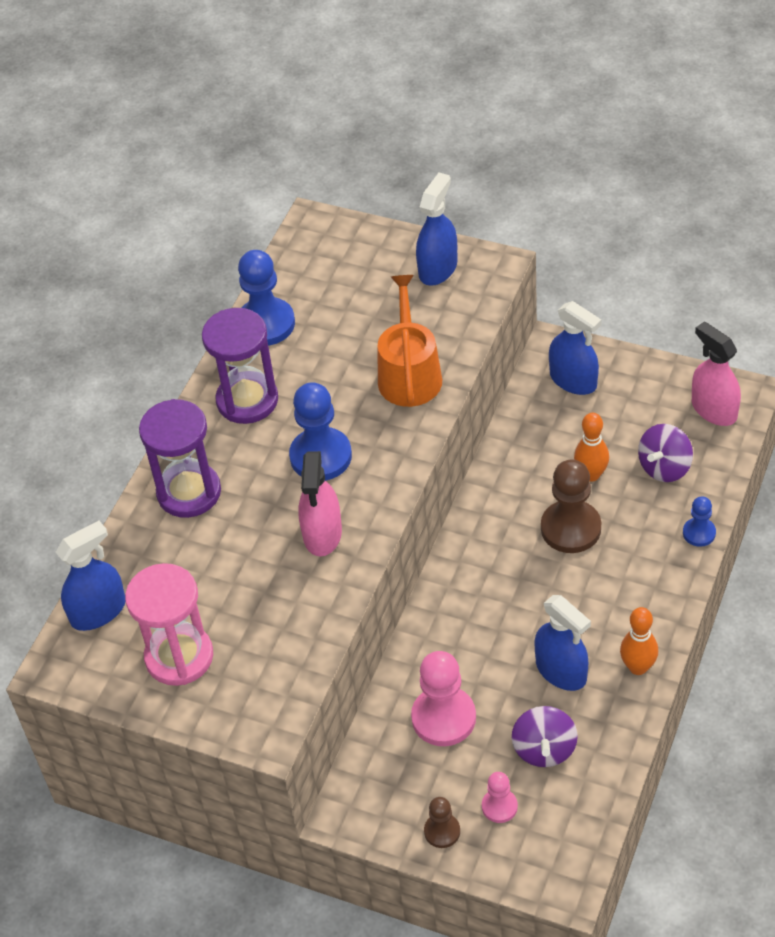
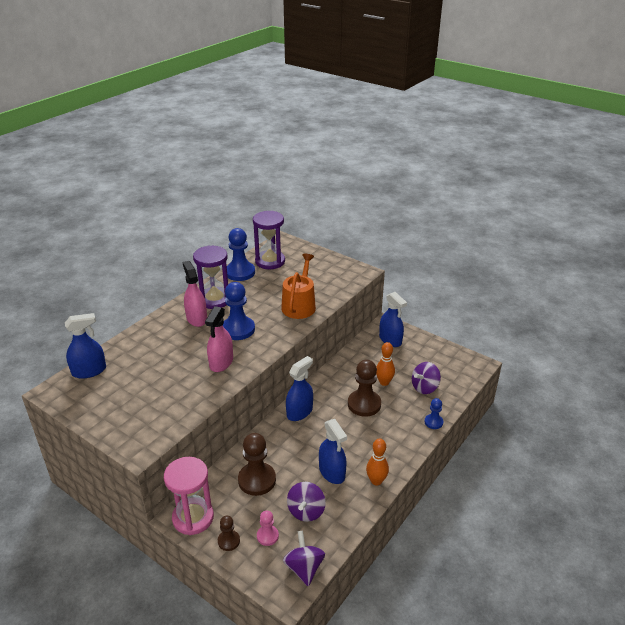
camera: 10 degrees right, 15 degrees down
pink hourglass [125,563,213,686] -> pink hourglass moved to [164,457,214,535]
purple hourglass [139,399,221,518] -> purple hourglass moved to [253,211,285,269]
pink pawn [411,651,476,746] -> brown pawn [238,433,276,496]
blue spray bottle [416,173,457,286] -> blue spray bottle moved to [286,356,313,421]
pink spray bottle [692,322,741,426] -> pink spray bottle moved to [183,261,207,327]
none -> purple spinning top [283,531,325,586]

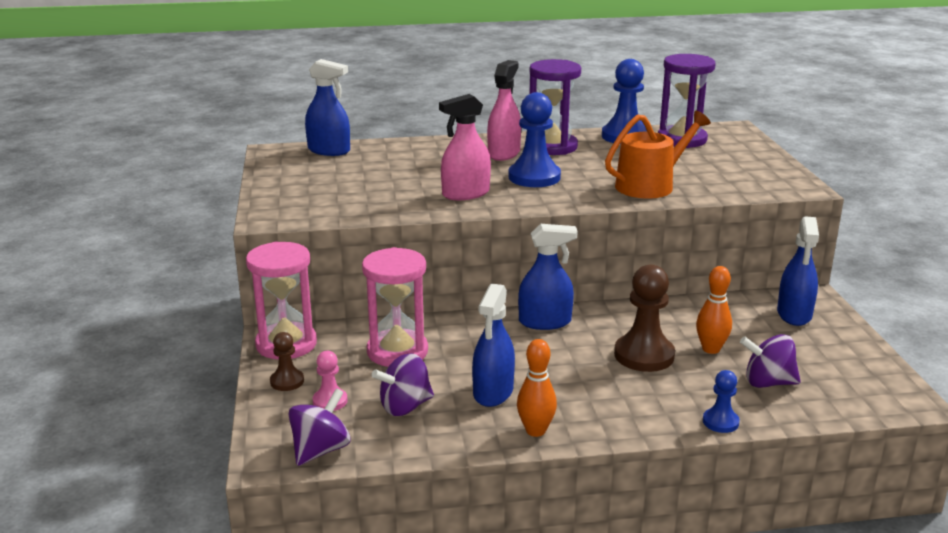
camera: 45 degrees right, 10 degrees down
brown pawn [238,433,276,496] -> pink hourglass [362,247,428,367]

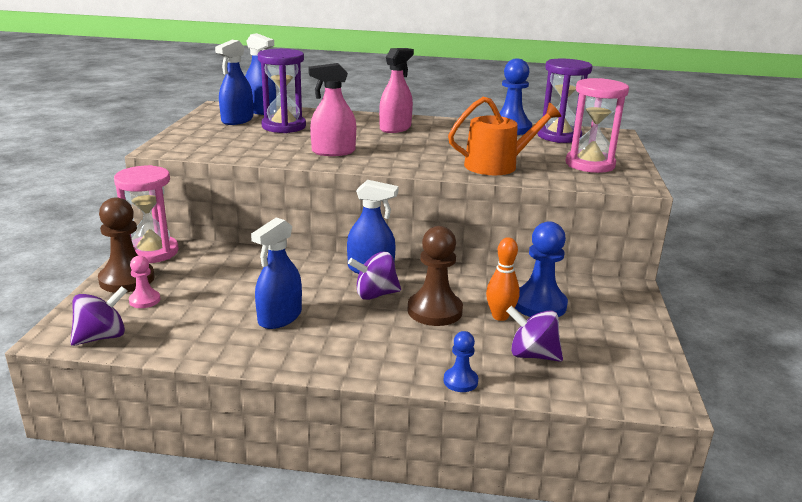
camera: 15 degrees right, 0 degrees up
brown pawn [270,332,304,391] -> brown pawn [98,197,155,293], size x1.86
pink hourglass [362,247,428,367] -> pink hourglass moved to [565,78,629,173]
purple spinning top [372,353,434,416] -> purple spinning top moved to [348,252,401,300]
blue pawn [508,92,561,187] -> blue pawn moved to [515,221,568,317]
orange bowling pin [517,339,557,437] -> none
purple hourglass [529,59,581,155] -> purple hourglass moved to [258,49,306,133]
blue spray bottle [777,216,819,326] -> blue spray bottle moved to [215,40,253,125]

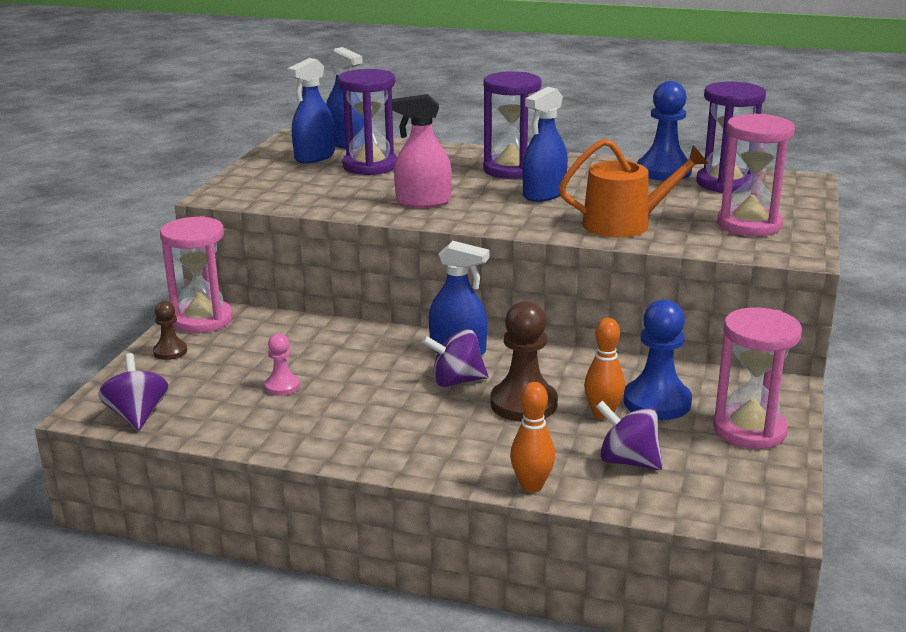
camera: 10 degrees right, 0 degrees up
purple spinning top [70,286,127,346] -> purple spinning top turned 75 degrees counterclockwise [98,353,168,431]
brown pawn [98,197,155,293] -> brown pawn [153,301,187,360], size x0.54
pink pawn [129,256,160,308] -> pink pawn moved to [264,333,300,396]
blue spray bottle [251,218,302,329] -> blue spray bottle moved to [522,87,568,202]
pink spray bottle [379,48,414,133] -> purple hourglass [483,71,542,179]
blue pawn [443,331,478,392] -> orange bowling pin [510,382,555,492]
none -> pink hourglass [713,307,802,449]

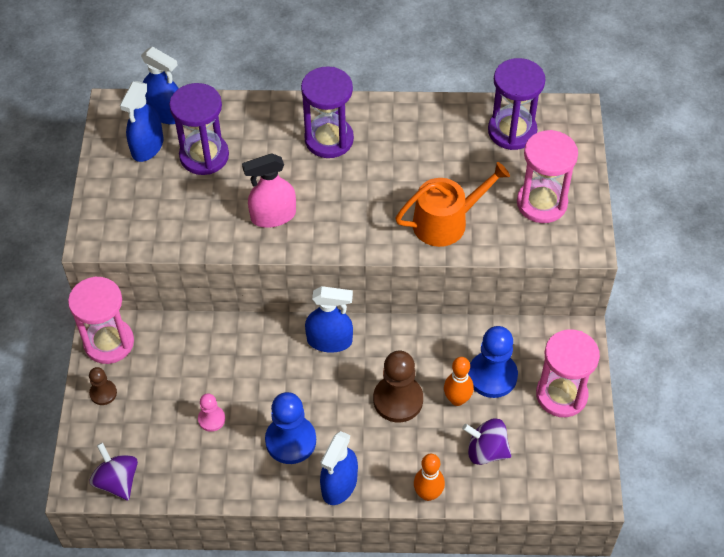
camera: 15 degrees left, 30 degrees up
purple spinning top [422,329,488,387] -> none
blue spray bottle [522,87,568,202] -> blue spray bottle moved to [320,431,358,505]
blue pawn [637,81,692,181] -> blue pawn moved to [265,392,316,464]

